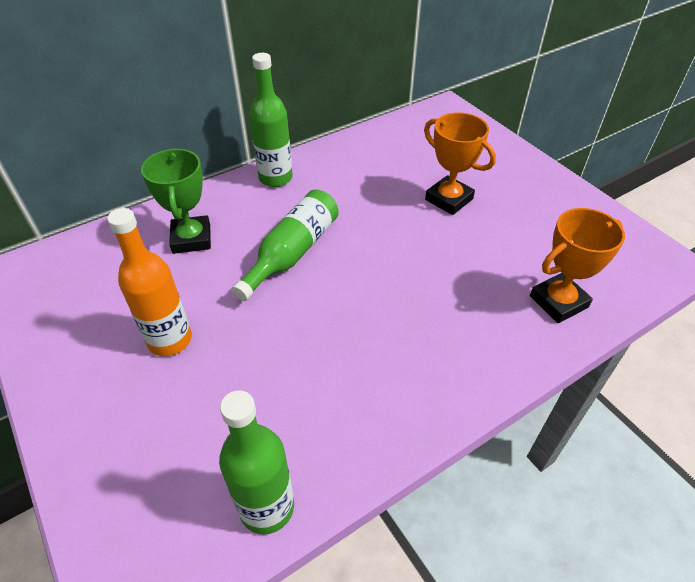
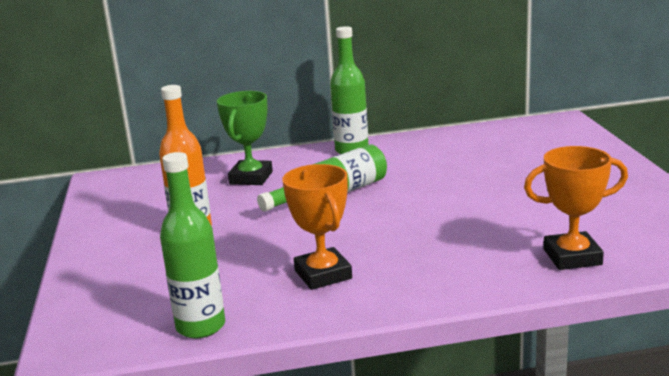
camera: 25 degrees right, 25 degrees down
orange trophy [424,112,496,215] -> orange trophy moved to [282,164,352,290]

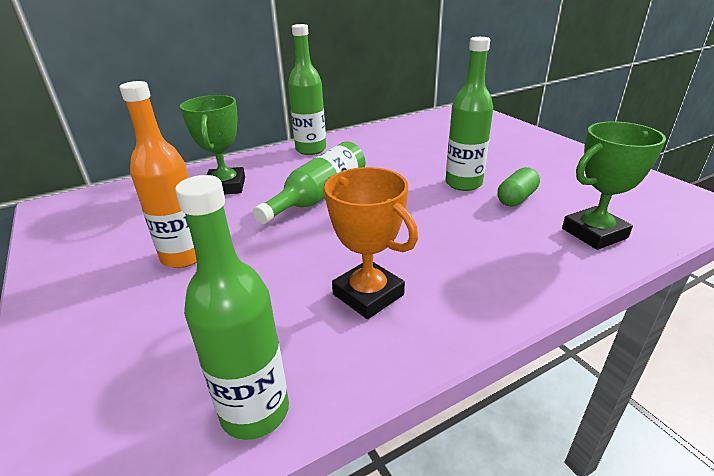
camera: 20 degrees left, 10 degrees up
orange trophy [524,146,628,270] -> green trophy [562,121,666,250]
none -> green bottle [446,37,493,191]
none -> green capsule [498,167,540,207]

